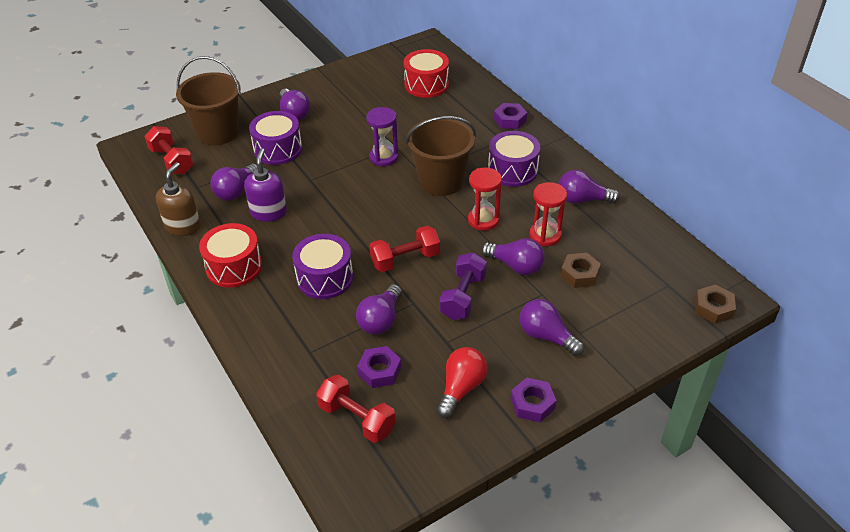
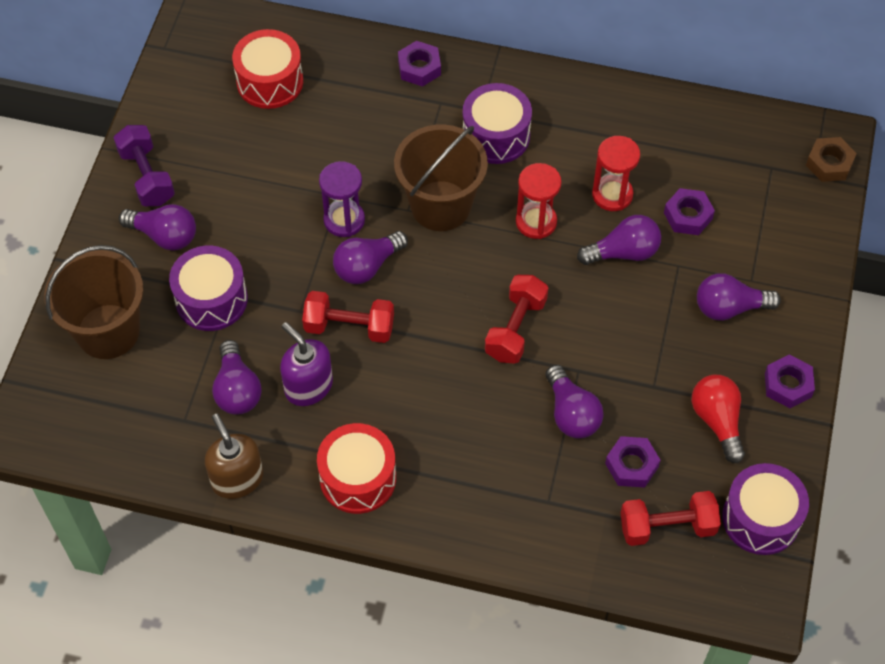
camera: 45 degrees left, 15 degrees up
red dumbbell [144,126,193,174] -> red dumbbell moved to [302,291,394,343]
purple drum [292,234,353,299] -> purple drum moved to [722,463,809,555]
purple dumbbell [439,252,487,320] -> purple dumbbell moved to [114,125,175,206]
purple light bulb [559,170,620,204] -> purple light bulb moved to [333,231,408,284]
brown nut [560,253,601,288] -> purple nut [664,188,715,235]

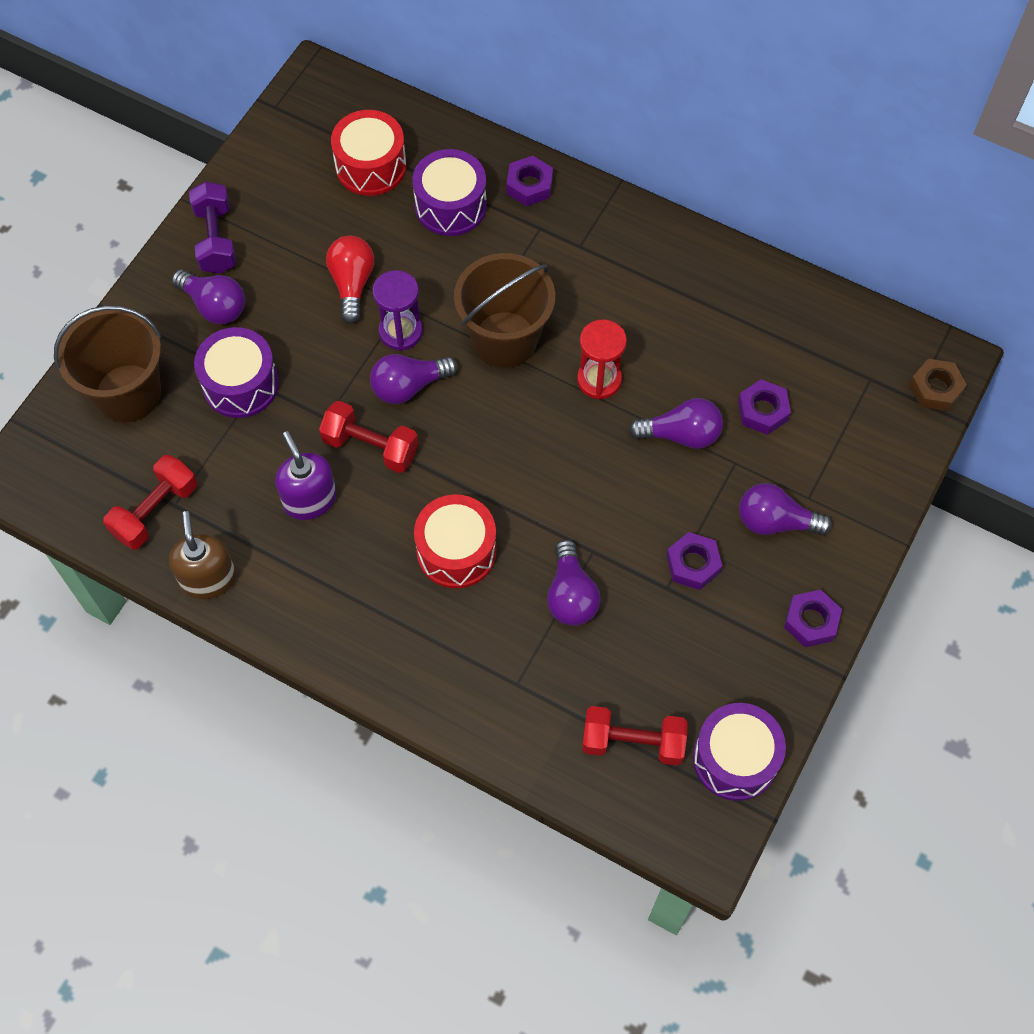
camera: 15 degrees right, 5 degrees up
purple light bulb [212,340,262,415] -> none
red drum [317,423,396,514] -> red drum moved to [414,494,497,589]
purple drum [463,83,532,164] -> purple drum moved to [412,149,487,236]
red dumbbell [485,275,548,363] -> red dumbbell moved to [103,455,197,550]
red hourglass [592,136,640,211] -> none
purple nut [605,436,661,488] -> purple nut moved to [667,532,722,590]
red light bulb [692,374,745,463] -> red light bulb moved to [326,236,374,324]

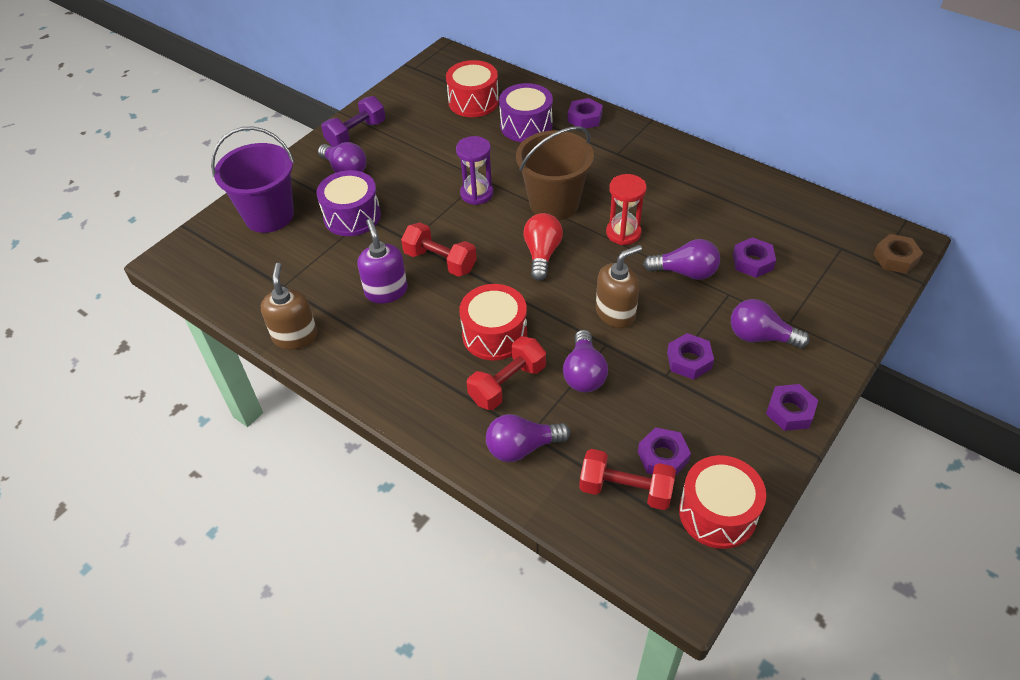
camera: 10 degrees right, 15 degrees down
brown bucket [54,305,161,422] -> purple bucket [211,127,294,233]
red dumbbell [103,455,197,550] -> red dumbbell moved to [467,336,546,410]
purple dumbbell [189,181,236,274] -> purple dumbbell turned 45 degrees clockwise [321,96,385,147]
red light bulb [326,236,374,324] -> red light bulb moved to [523,213,563,281]
purple light bulb [370,354,458,404] -> purple light bulb moved to [486,414,570,462]
purple drum [693,703,786,801] -> red drum [679,455,766,549]
none -> brown soap dispenser [596,245,642,328]
none -> purple nut [638,427,691,476]

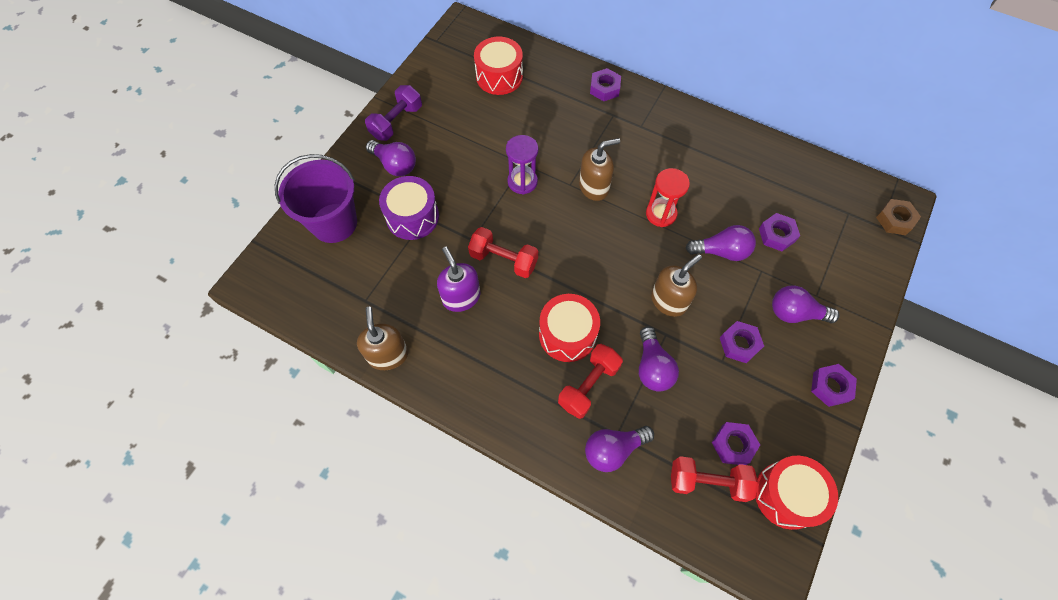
camera: 10 degrees left, 15 degrees up
purple drum [499,83,553,142] -> none
brown bucket [516,126,594,220] -> brown soap dispenser [579,138,620,201]
red light bulb [523,213,563,281] -> none

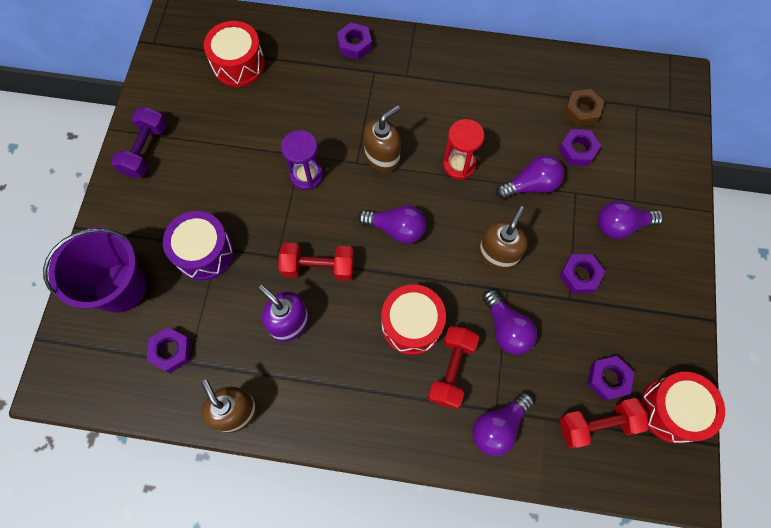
camera: 20 degrees left, 5 degrees up
purple light bulb [366,140,416,176] -> purple light bulb moved to [358,205,426,244]
purple nut [811,364,857,407] -> purple nut moved to [147,327,191,373]
brown nut [876,199,921,235] -> brown nut moved to [564,89,604,126]

